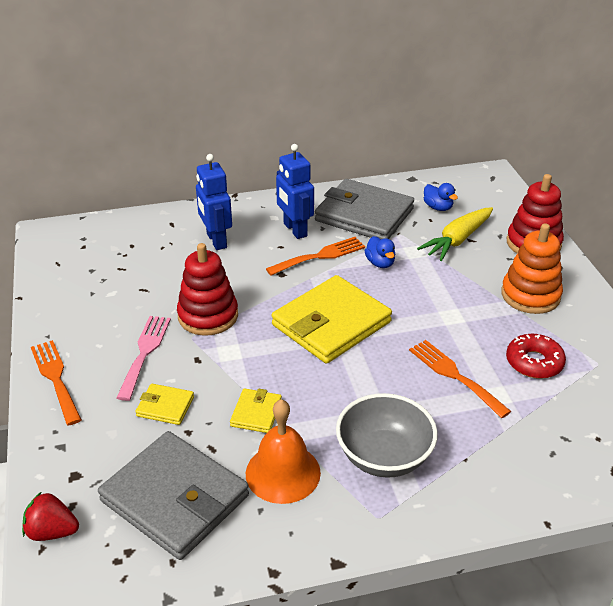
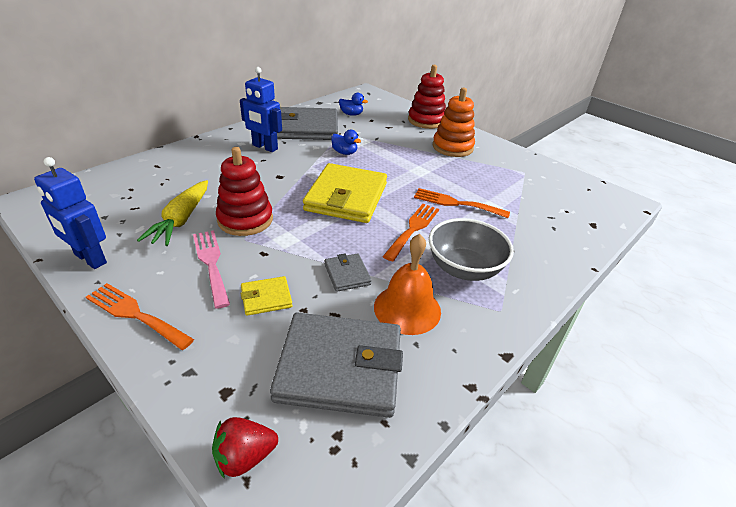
camera: 35 degrees left, 0 degrees up
blue robot [196,154,232,250] -> blue robot moved to [34,157,107,269]
yellow wallet [230,388,282,433] -> grey wallet [325,253,372,292]
orange fork [266,237,365,276] -> orange fork moved to [383,204,439,261]
yellow carrot [417,207,493,261] -> yellow carrot moved to [137,180,208,246]
red donut [506,334,566,379] -> none

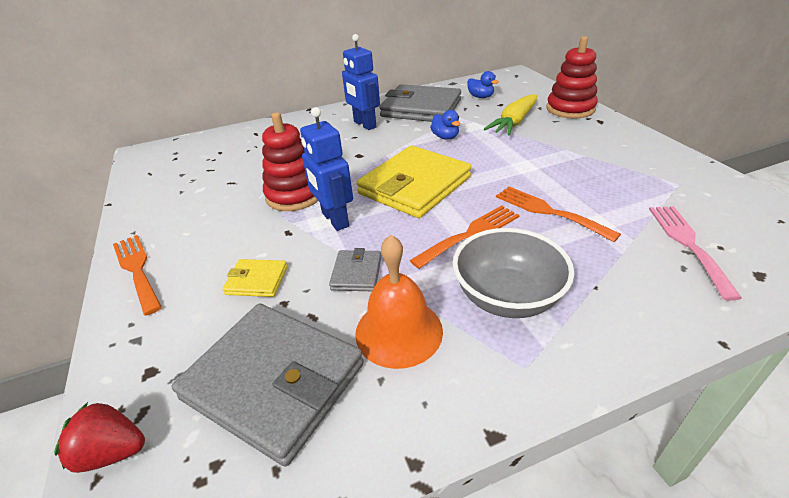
camera: 30 degrees right, 0 degrees up
blue robot [34,157,107,269] -> blue robot moved to [300,107,353,231]
yellow carrot [137,180,208,246] -> yellow carrot moved to [484,94,537,135]
pink fork [193,230,230,309] -> pink fork moved to [649,206,742,301]
orange stacking toy [433,87,475,157] -> none

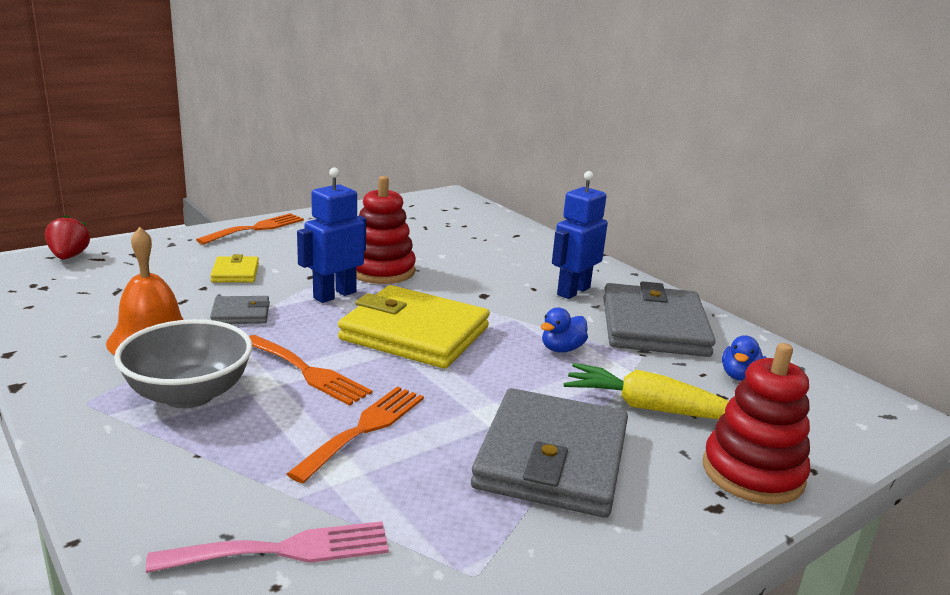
camera: 70 degrees right, 15 degrees down
grey wallet [171,303,364,466] -> grey wallet moved to [471,388,628,518]

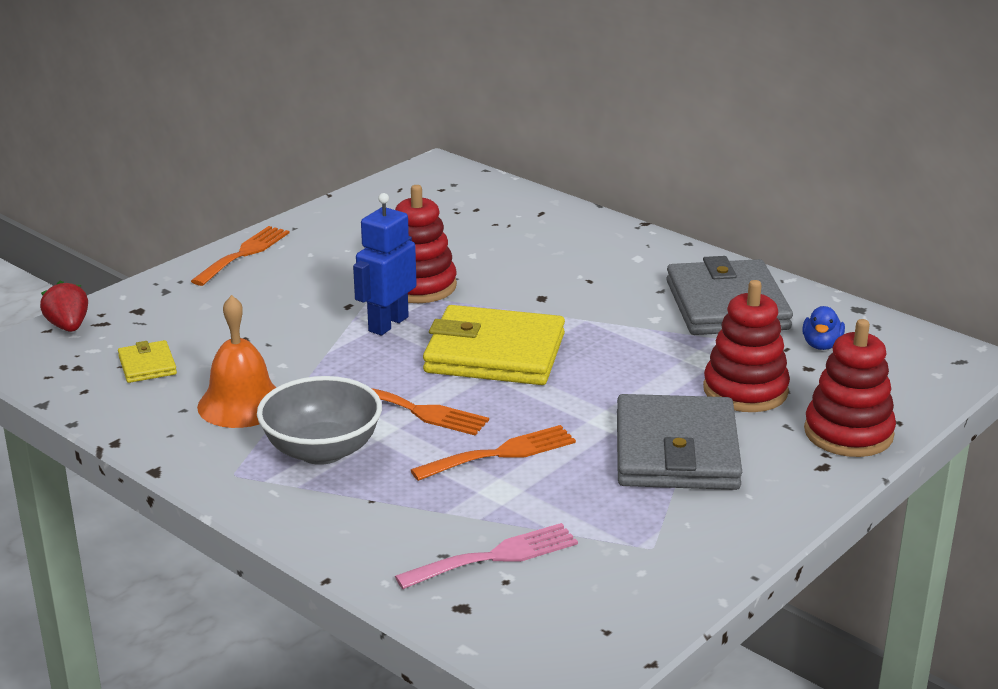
camera: 10 degrees left, 5 degrees up
yellow wallet [210,254,259,282] -> yellow wallet moved to [118,340,177,383]
grey wallet [210,296,270,324] -> none
orange fork [287,386,424,483] -> orange fork turned 45 degrees clockwise [411,425,576,481]
blue duck [541,307,588,353] -> none
blue robot [552,171,608,299] -> none
yellow carrot [564,363,729,419] -> red stacking toy [703,280,790,412]

